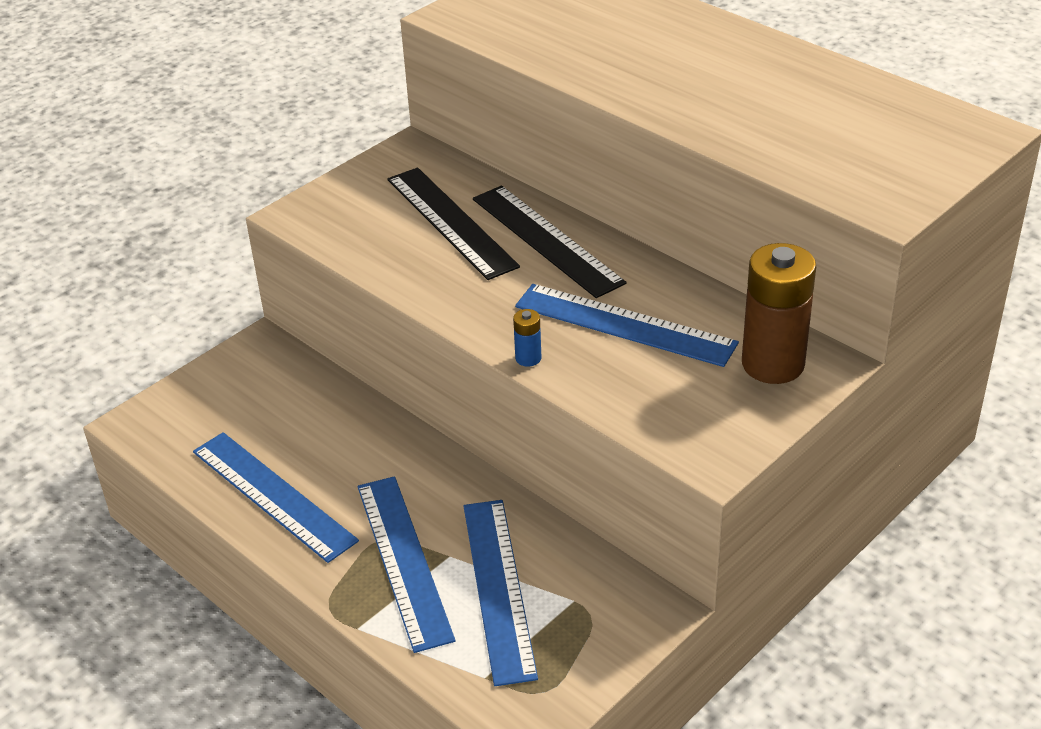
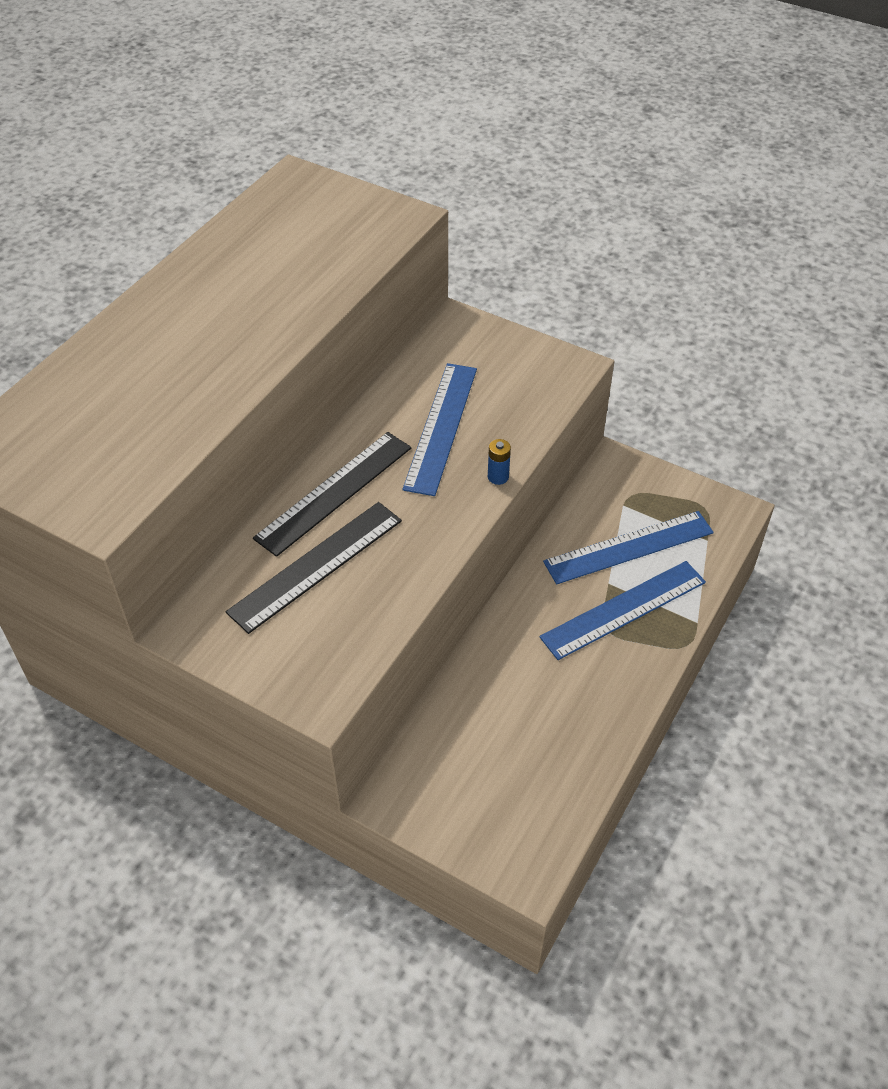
camera: 105 degrees left, 10 degrees up
blue ruler [193,432,359,563] -> none
brown battery [742,243,816,384] -> none

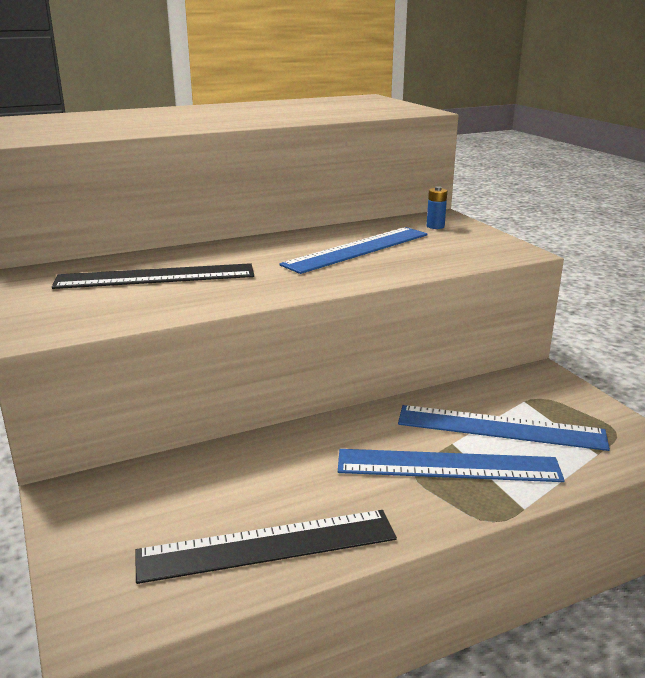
camera: 35 degrees right, 25 degrees down
black ruler [253,432,411,557] -> black ruler moved to [135,510,397,584]
blue battery [488,439,511,485] -> blue battery moved to [427,186,447,229]

